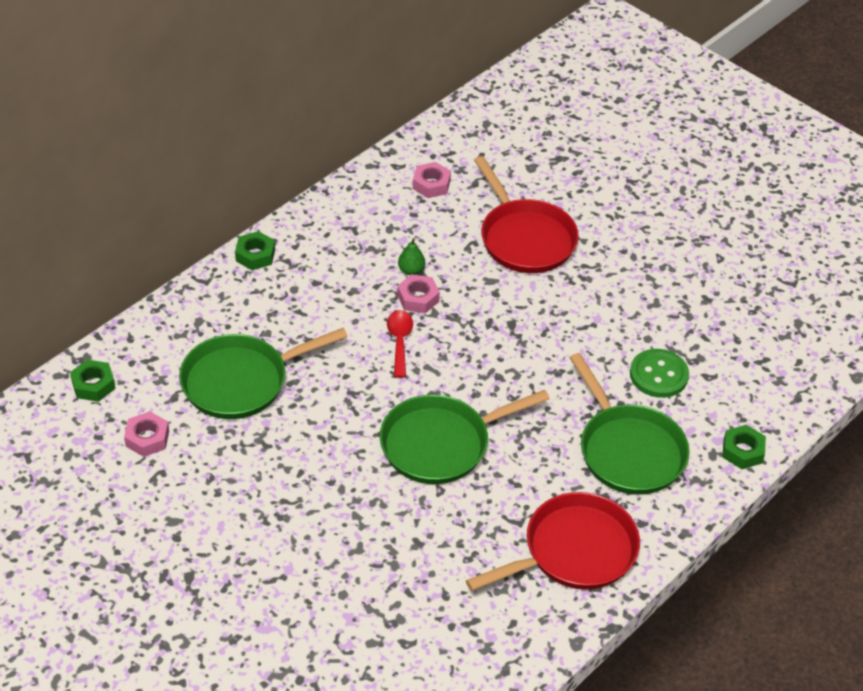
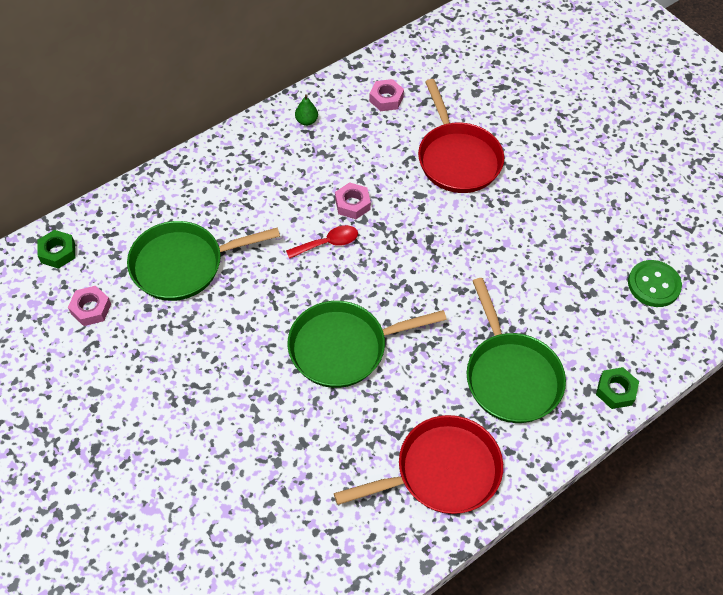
camera: 10 degrees right, 10 degrees up
green nut [235,231,275,270] -> none
red spoon [387,310,413,378] -> red spoon turned 60 degrees clockwise [286,225,358,259]
green pear [398,238,425,275] -> green pear moved to [295,94,318,126]
green button [630,349,689,398] -> green button moved to [628,260,682,307]

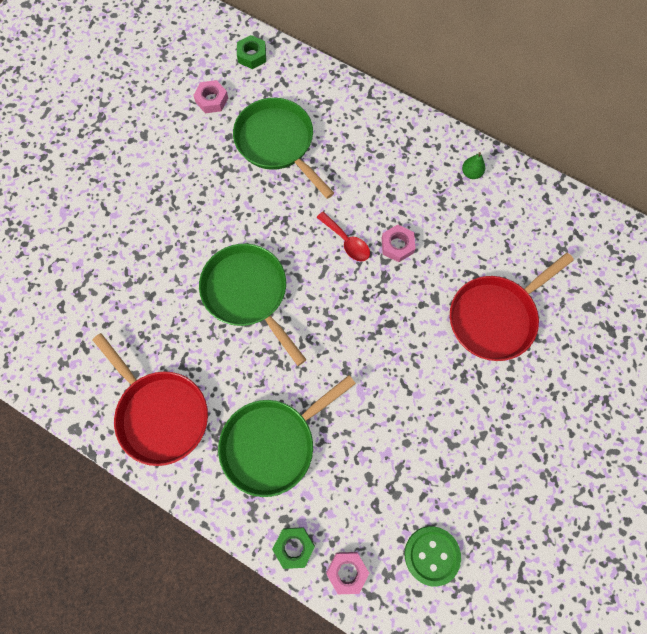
camera: 70 degrees right, 15 degrees up
pink nut [369,79,404,111] -> pink nut moved to [326,552,369,594]

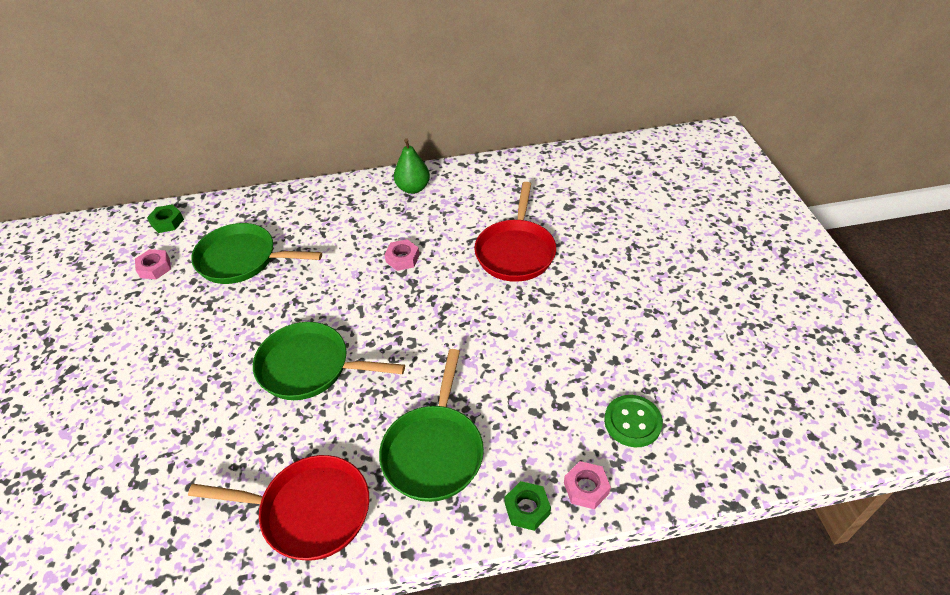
camera: 40 degrees left, 25 degrees down
red spoon [316,212,370,261] -> none
green pear [462,152,485,179] -> green pear [394,138,430,194], size x1.76

